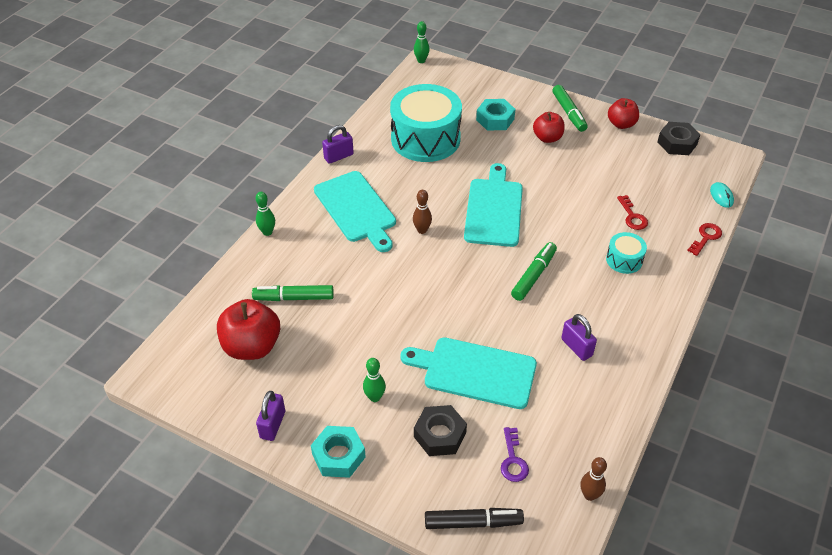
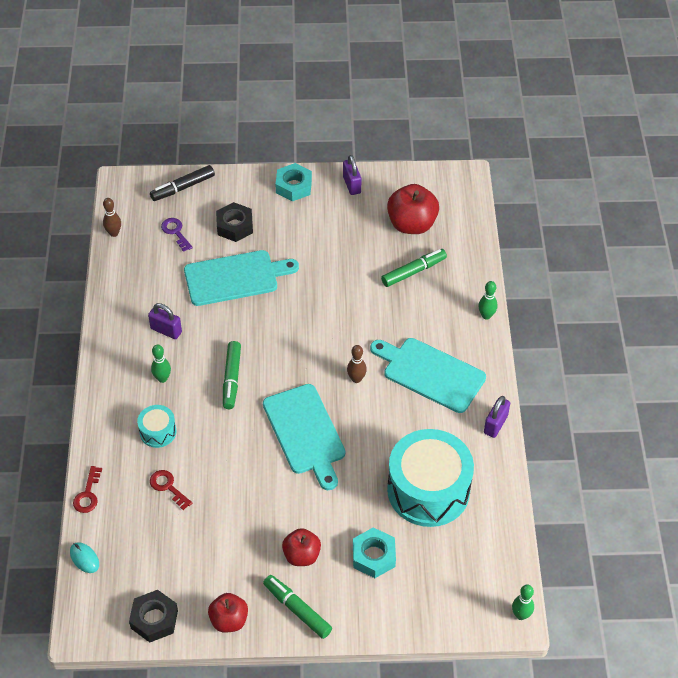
camera: 150 degrees right, 5 degrees up
green bowling pin [363,358,386,402] -> green bowling pin moved to [151,344,171,383]

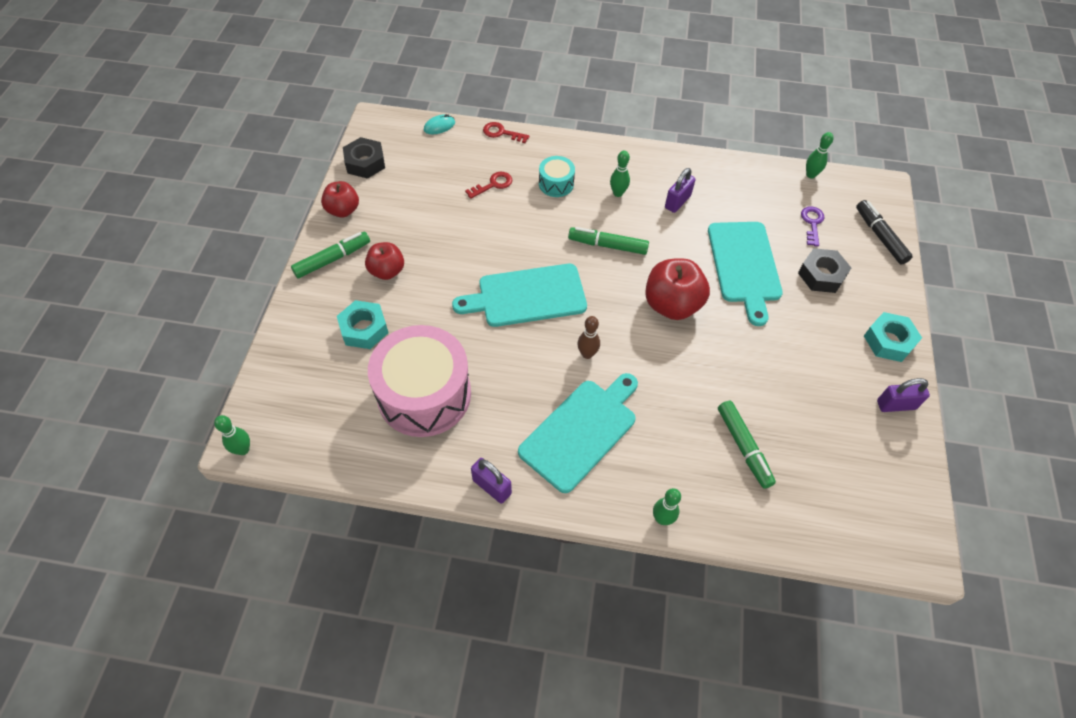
camera: 100 degrees right, 5 degrees up
brown bowling pin [103,198,121,237] -> green bowling pin [806,132,834,179]
purple key [161,218,193,252] -> purple key turned 60 degrees counterclockwise [801,206,824,247]
red apple [387,184,439,234] -> red apple moved to [645,259,710,320]
turquoise drum [387,429,474,527] -> pink drum [368,325,471,437]

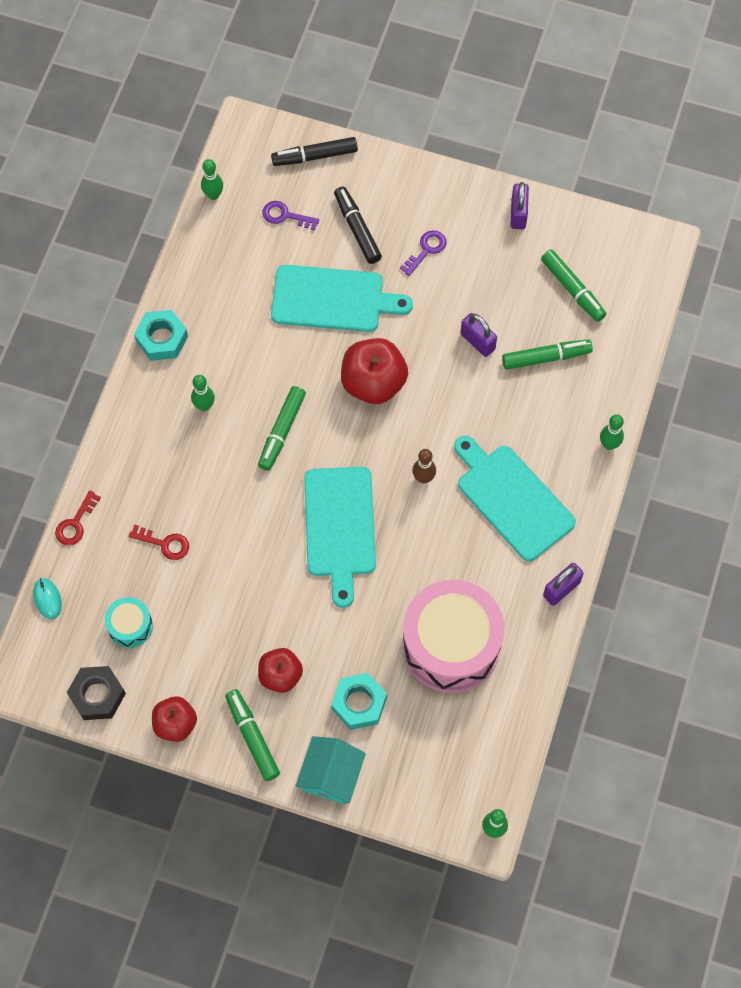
camera: 80 degrees left, 10 degrees up
red key [465,172,512,199] -> red key turned 135 degrees clockwise [129,524,189,560]
turquoise drum [539,156,575,197] -> turquoise drum moved to [105,597,153,648]
purple padlock [665,168,696,213] -> purple padlock moved to [461,313,497,357]
black nut [798,248,851,293] -> black marker [334,187,382,264]
turquoise nut [864,312,922,362] -> turquoise nut moved to [134,310,188,361]
none -> turquoise house [295,736,366,804]
none -> purple key [400,230,447,276]
none -> green marker [541,249,606,322]

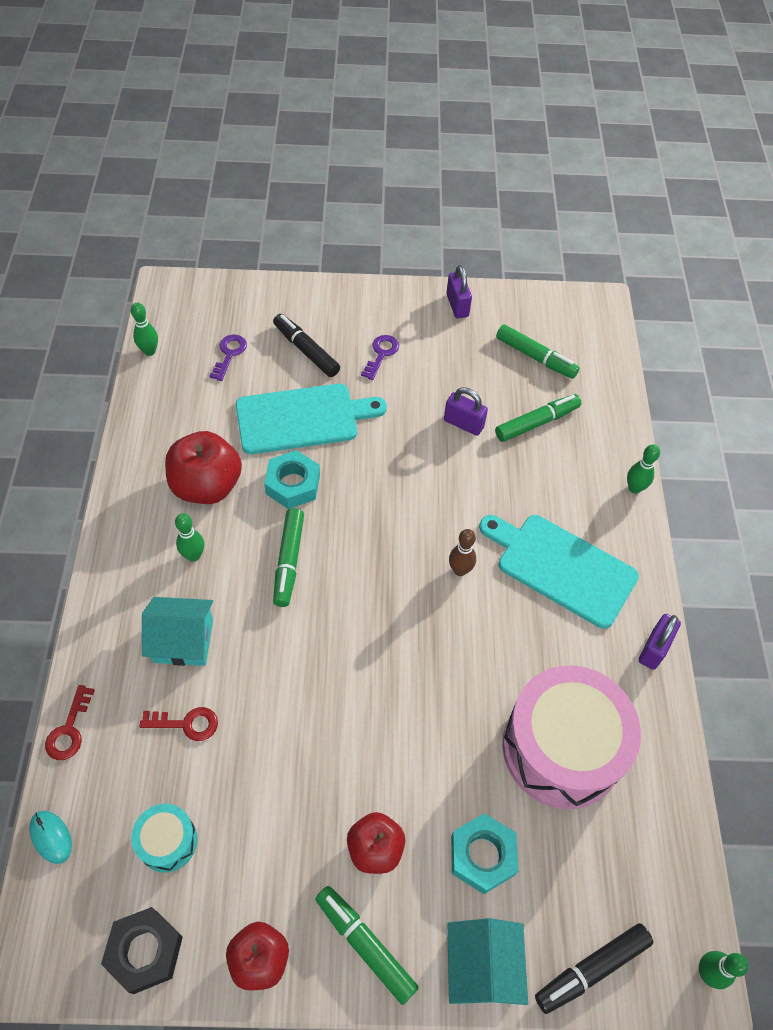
camera: 20 degrees left, 10 degrees down
turquoise nut [134,310,188,361] -> turquoise nut moved to [264,450,320,509]
purple key [262,201,319,230] -> purple key turned 105 degrees clockwise [209,335,247,381]
black marker [271,137,358,166] -> black marker moved to [535,923,653,1014]
turquoise cutting board [304,467,376,608] -> none
red apple [341,338,408,404] -> red apple moved to [165,431,242,504]
none -> turquoise house [142,597,213,666]

